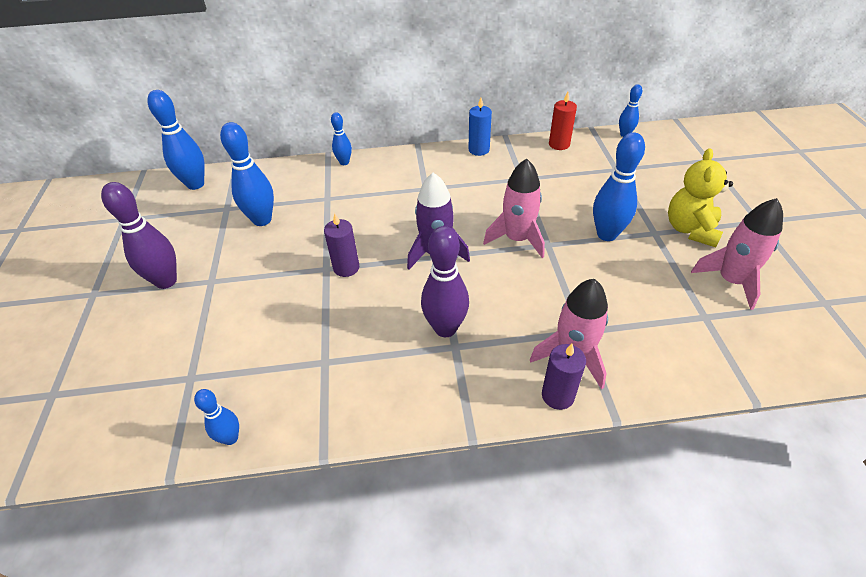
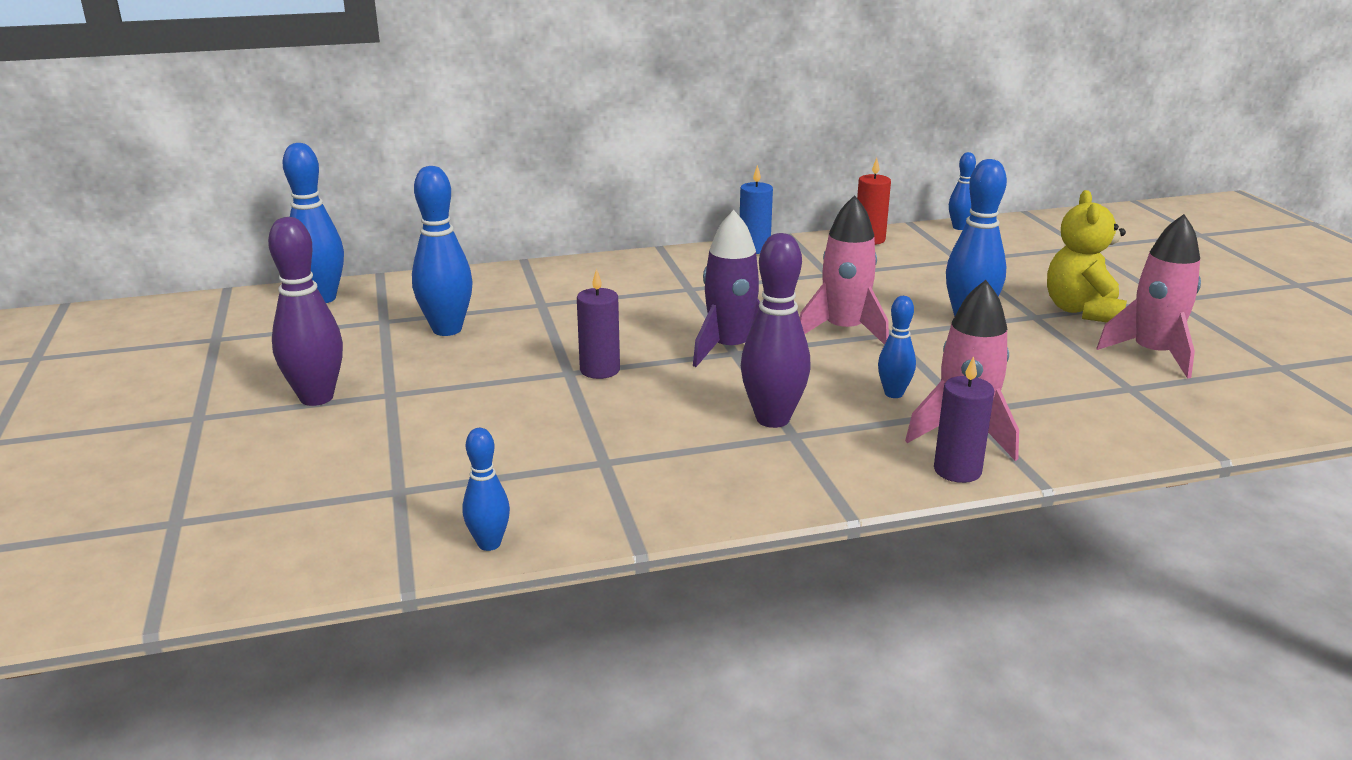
camera: 10 degrees left, 20 degrees down
blue bowling pin [331,112,352,165] -> blue bowling pin moved to [878,296,916,398]

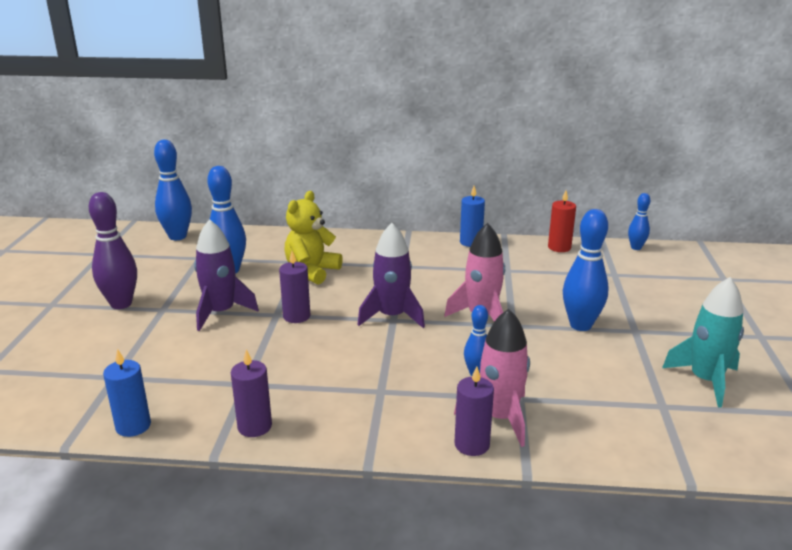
camera: 20 degrees right, 0 degrees up
blue bowling pin [462,428,510,551] -> blue candle [103,349,151,437]
purple bowling pin [741,233,811,428] -> none
yellow teddy bear [1047,190,1127,323] -> yellow teddy bear moved to [284,191,343,285]
pink rocket [1096,214,1201,379] -> turquoise rocket [662,277,744,408]
none -> purple rocket [194,219,259,331]
none -> purple candle [231,349,272,437]

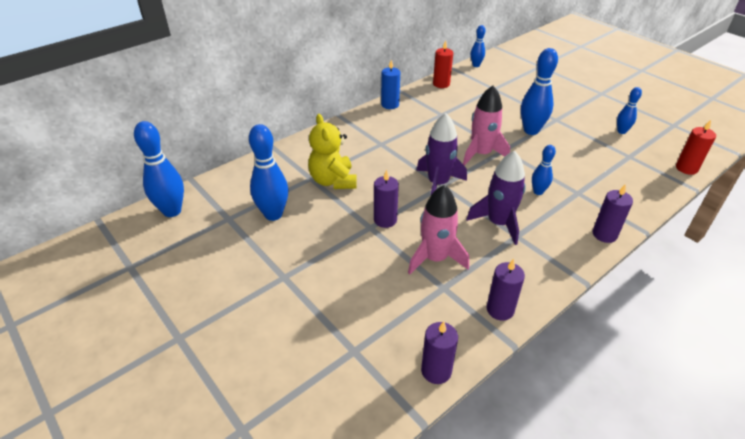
camera: 45 degrees left, 15 degrees up
purple bowling pin [89,192,137,309] -> none
blue candle [103,349,151,437] -> purple candle [421,321,458,384]
purple rocket [194,219,259,331] -> purple rocket moved to [466,151,526,245]
pink rocket [454,309,530,447] -> pink rocket moved to [408,185,469,275]
turquoise rocket [662,277,744,408] -> blue bowling pin [617,87,642,134]
none -> red candle [676,120,716,175]

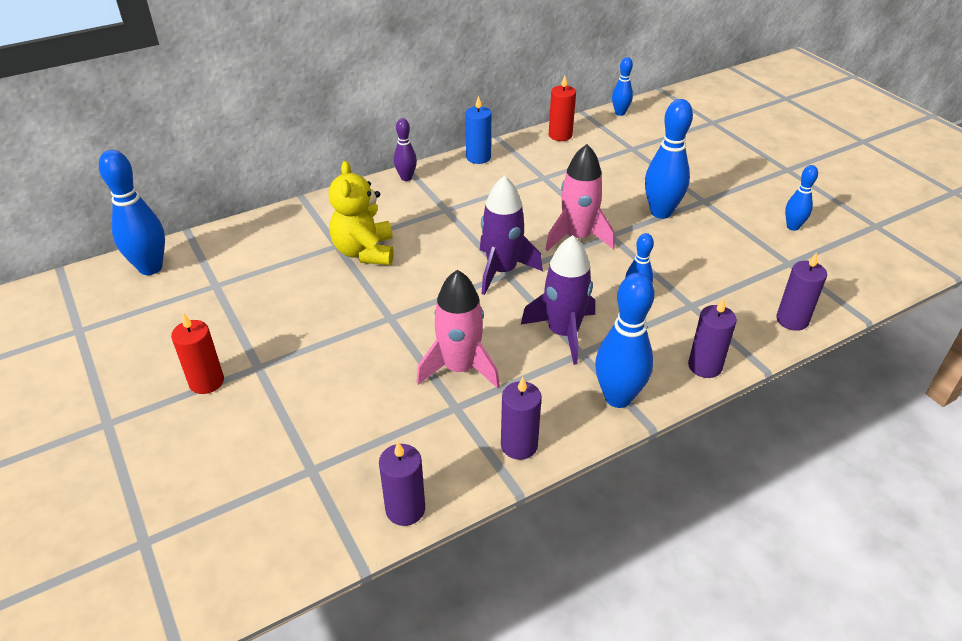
camera: 10 degrees right, 0 degrees up
blue bowling pin [249,124,289,221] -> blue bowling pin moved to [595,273,655,408]
purple candle [374,170,399,228] -> purple candle moved to [776,252,827,331]
red candle [676,120,716,175] -> red candle moved to [171,313,224,394]
none -> purple bowling pin [394,118,417,181]

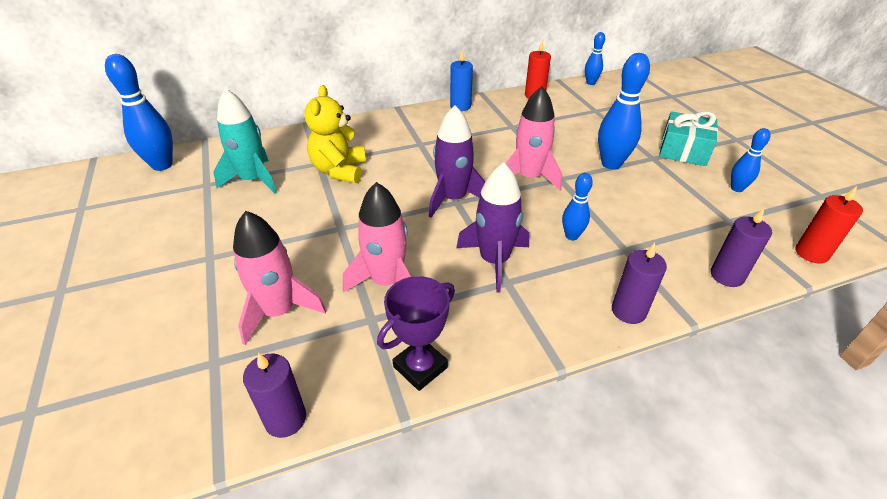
camera: 10 degrees right, 0 degrees up
red candle [171,313,224,394] -> red candle moved to [795,186,863,263]
purple bowling pin [394,118,417,181] -> none
purple candle [501,377,542,460] -> purple trophy [377,276,455,391]
blue bowling pin [595,273,655,408] -> none
none -> turquoise rocket [213,88,277,194]
none -> pink rocket [233,211,326,345]
none -> turquoise gift [659,111,718,166]

